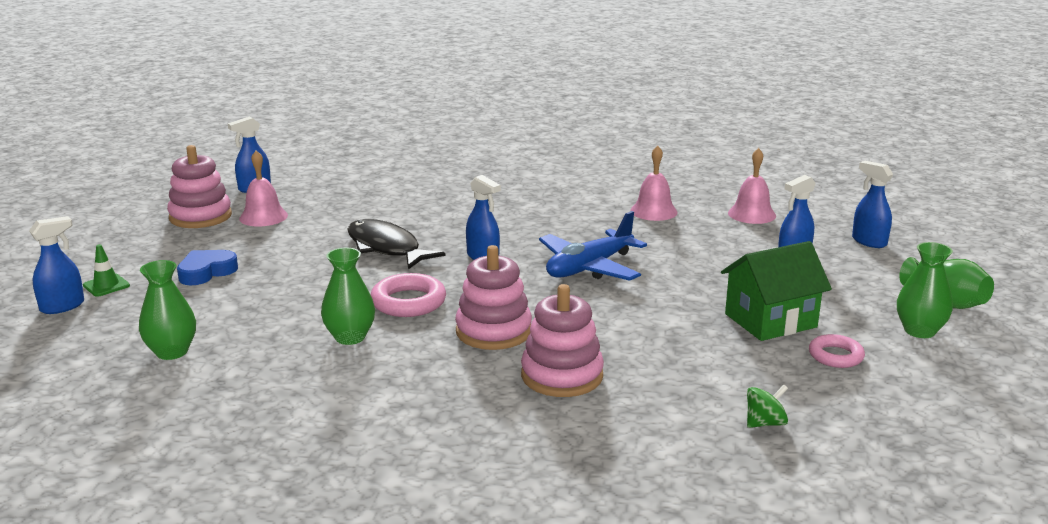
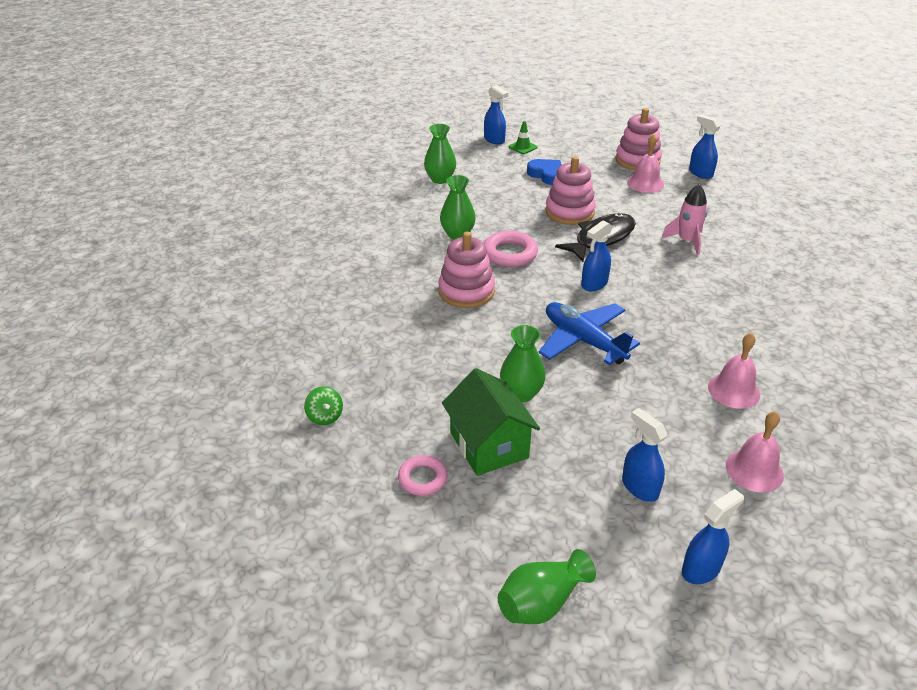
camera: 90 degrees right, 15 degrees up
pink stacking toy [521,284,604,397] -> pink stacking toy moved to [545,156,596,225]
green vase [897,242,953,338] -> green vase moved to [500,325,546,403]
none -> pink rocket [662,184,707,255]

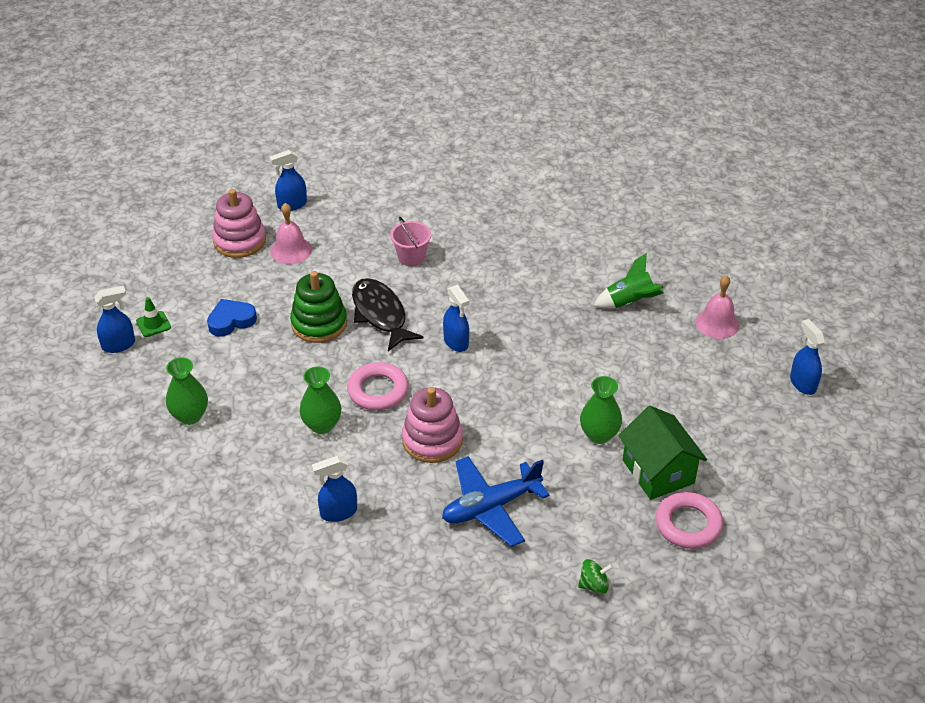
camera: 75 degrees left, 5 degrees up
pink ring [398,455,448,496] -> pink ring [656,492,723,549], size x1.53
green house [442,368,540,476] -> green house turned 75 degrees clockwise [618,406,707,500]
green vase [498,549,596,624] -> none
blue plane [539,302,640,365] -> blue plane moved to [442,456,550,547]
pink stacking toy [545,156,596,225] -> green stacking toy [290,271,347,343]
blue spray bottle [622,408,668,502] -> blue spray bottle moved to [312,456,357,522]
pink rocket [662,184,707,255] -> pink bucket [390,216,431,266]
pink bell [708,333,760,409] -> green rocket [594,253,664,309]

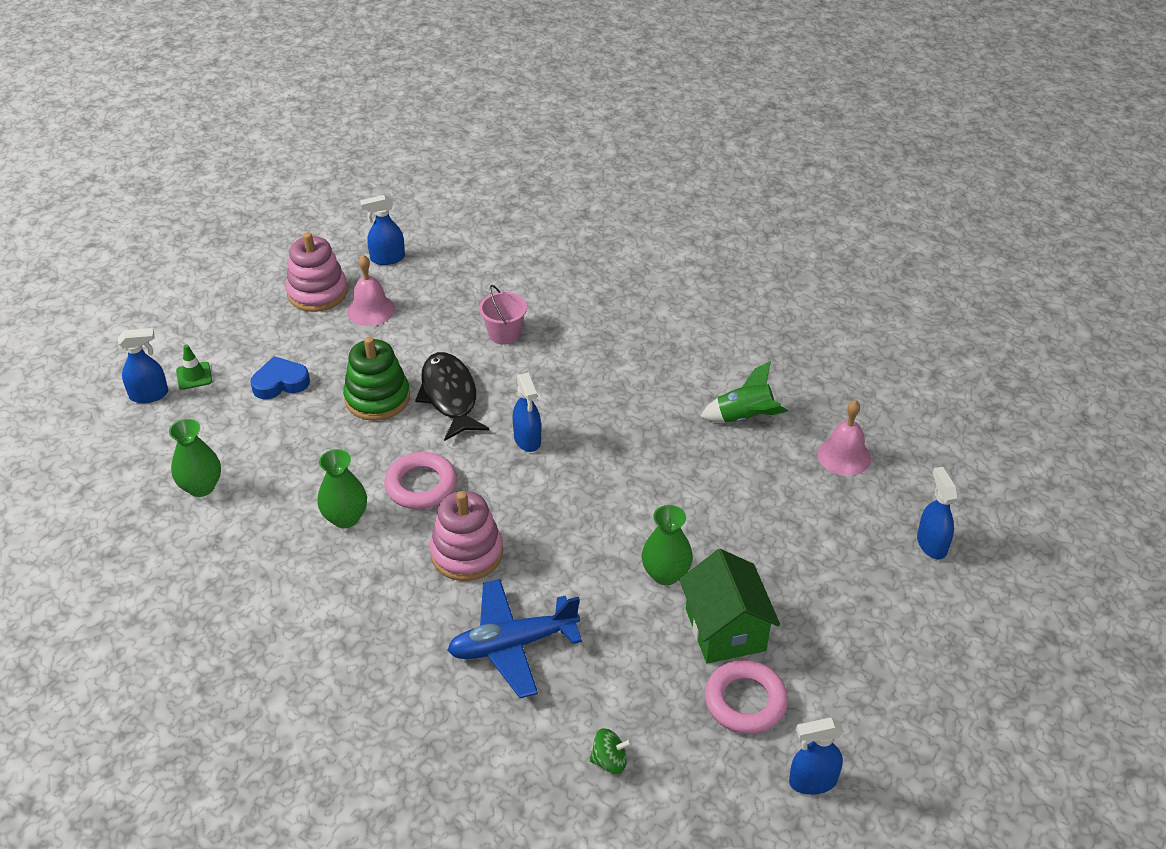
camera: 10 degrees right, 0 degrees up
blue spray bottle [312,456,357,522] -> blue spray bottle moved to [789,717,844,795]

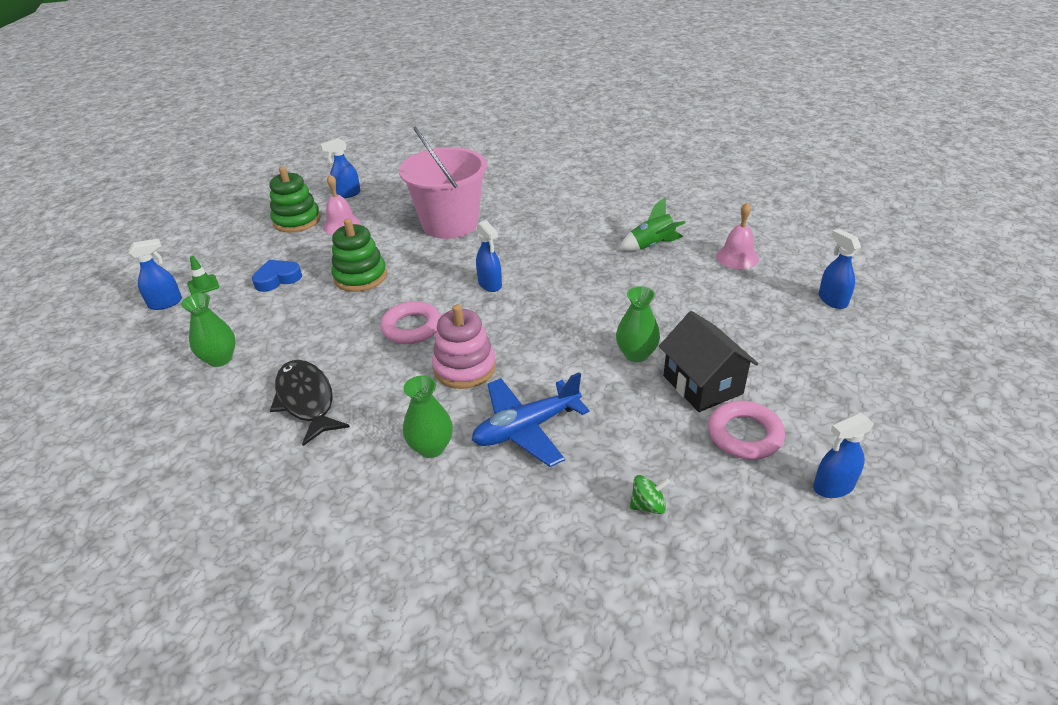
camera: 10 degrees left, 5 degrees down
pink stacking toy [286,232,348,312] -> green stacking toy [269,166,321,233]
green vase [317,449,367,528] -> green vase moved to [403,376,453,458]
black fish [415,352,490,441] -> black fish moved to [270,360,350,446]
pink bucket [479,285,527,345] -> pink bucket [399,127,487,239], size x2.28
green house [679,549,780,664] -> black house [659,311,758,412]

